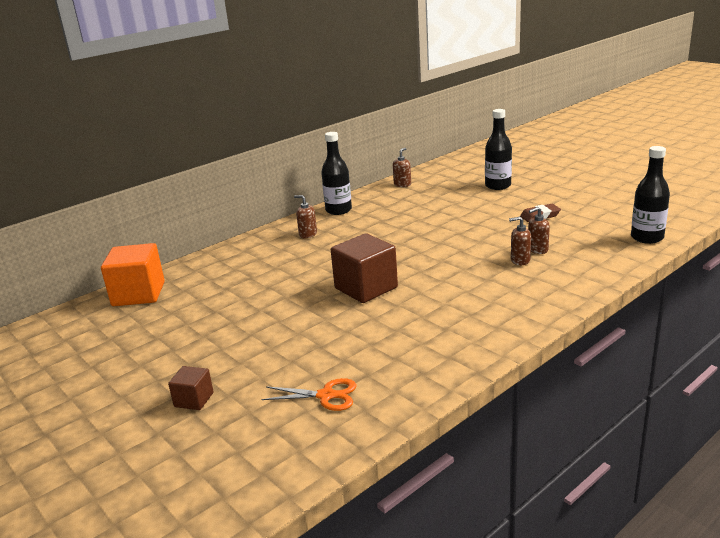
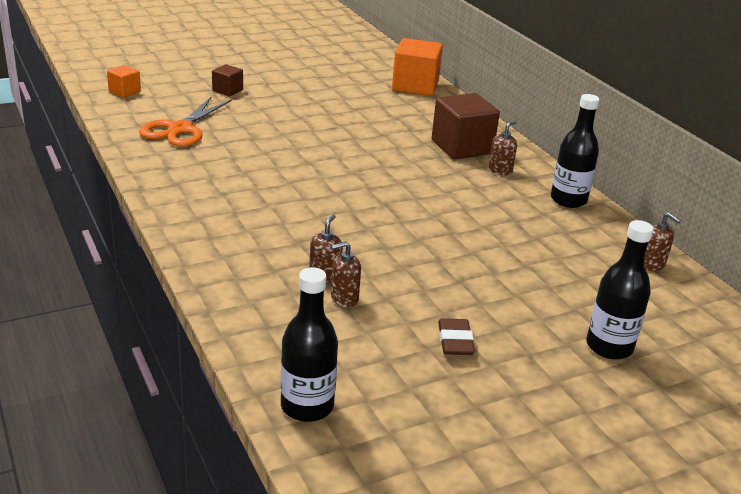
camera: 100 degrees right, 5 degrees up
orange scissors [261,378,357,411] -> orange scissors [139,96,232,147], size x1.57
brown cube [331,233,398,303] -> brown cube moved to [432,93,500,159]
brown soap dispenser [528,207,550,254] -> brown soap dispenser turned 105 degrees counterclockwise [331,241,361,307]
none -> orange cube [107,65,141,98]

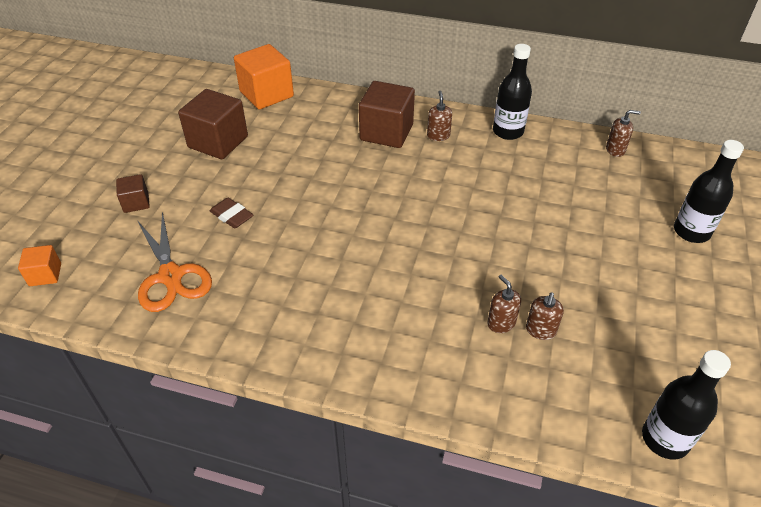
camera: 45 degrees left, 15 degrees up
brown eraser [438,318,475,355] -> brown eraser moved to [210,198,253,229]
none -> brown cube [178,89,248,159]

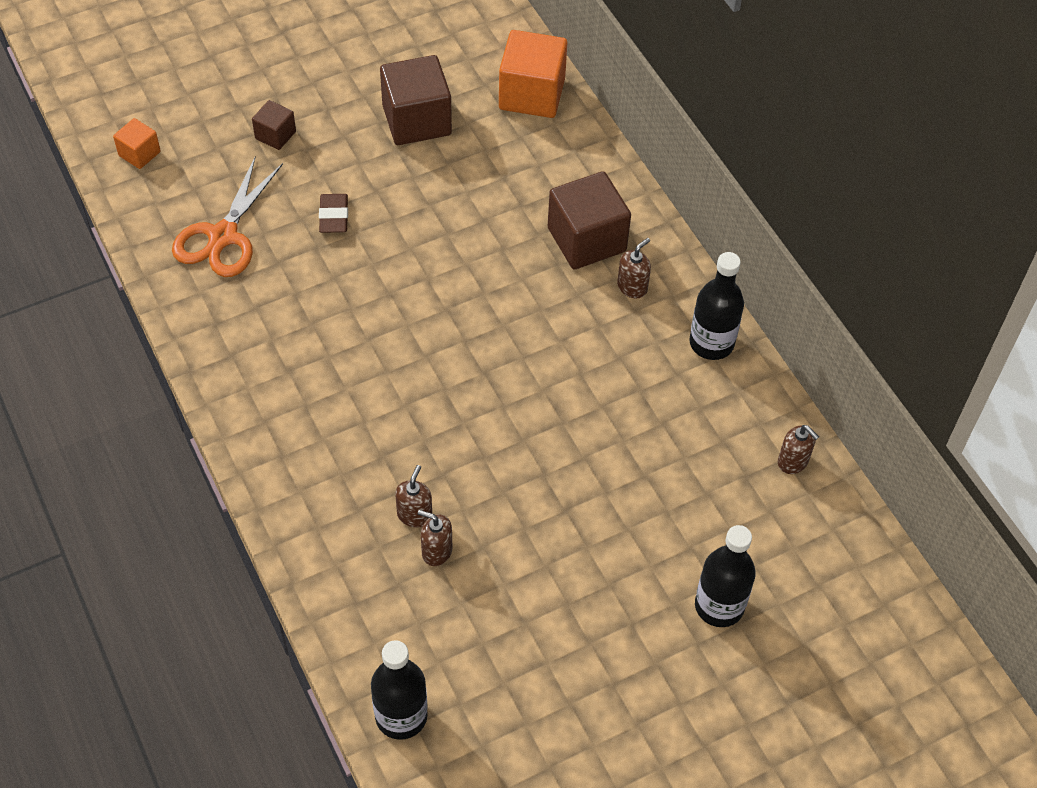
camera: 45 degrees right, 10 degrees up
brown soap dispenser [526,292,564,340] -> brown soap dispenser turned 45 degrees clockwise [418,510,453,566]

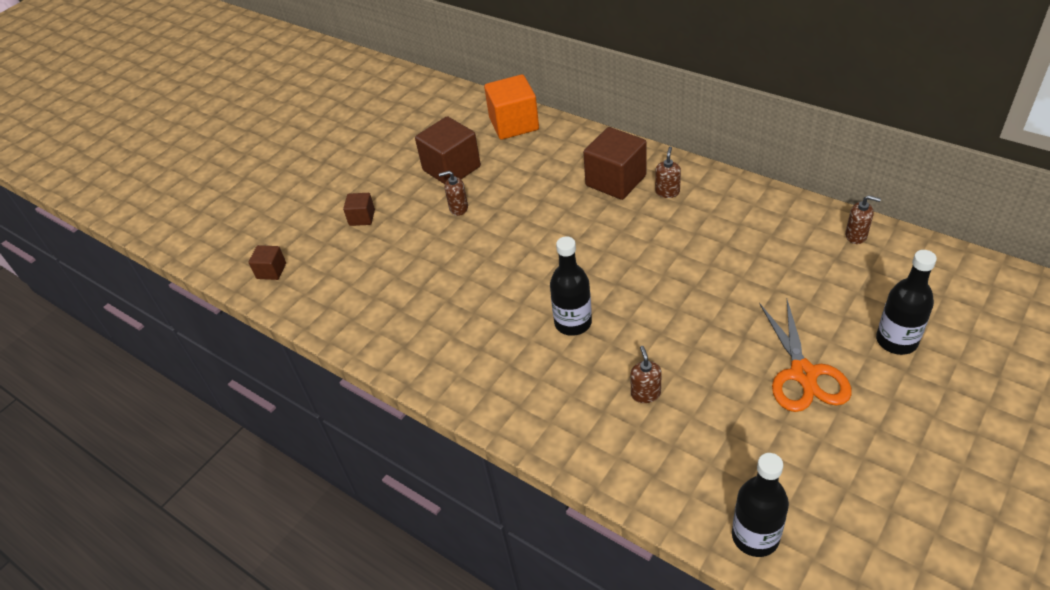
camera: 20 degrees left, 10 degrees down
orange cube [113,118,161,169] -> brown cube [249,245,286,280]
orange scissors [172,155,283,277] -> orange scissors moved to [760,300,852,412]
brown eraser [319,194,348,233] -> none
brown soap dispenser [418,510,453,566] -> brown soap dispenser moved to [439,171,468,216]
black bottle [689,252,744,360] -> black bottle moved to [550,237,592,336]

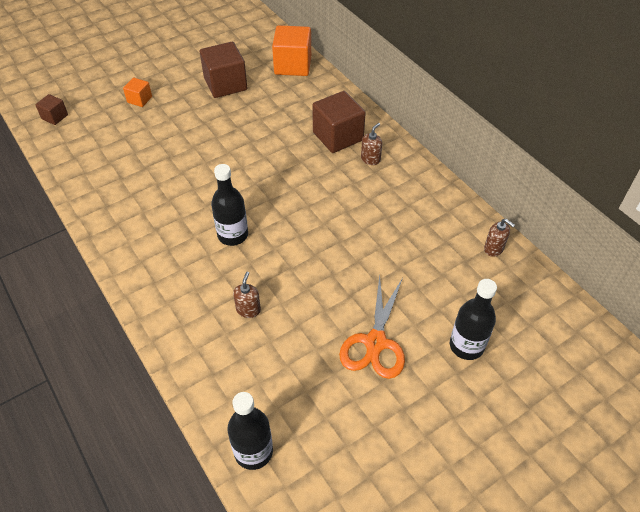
camera: 15 degrees right, 5 degrees up
brown cube [343,193,375,226] -> orange cube [123,78,152,107]
brown soap dispenser [439,171,468,216] -> none

